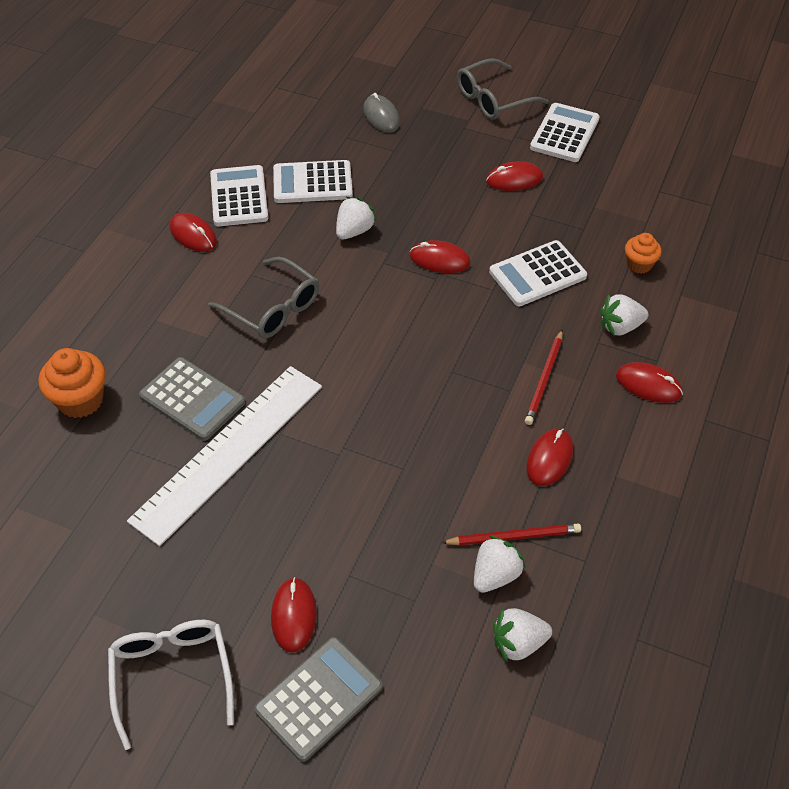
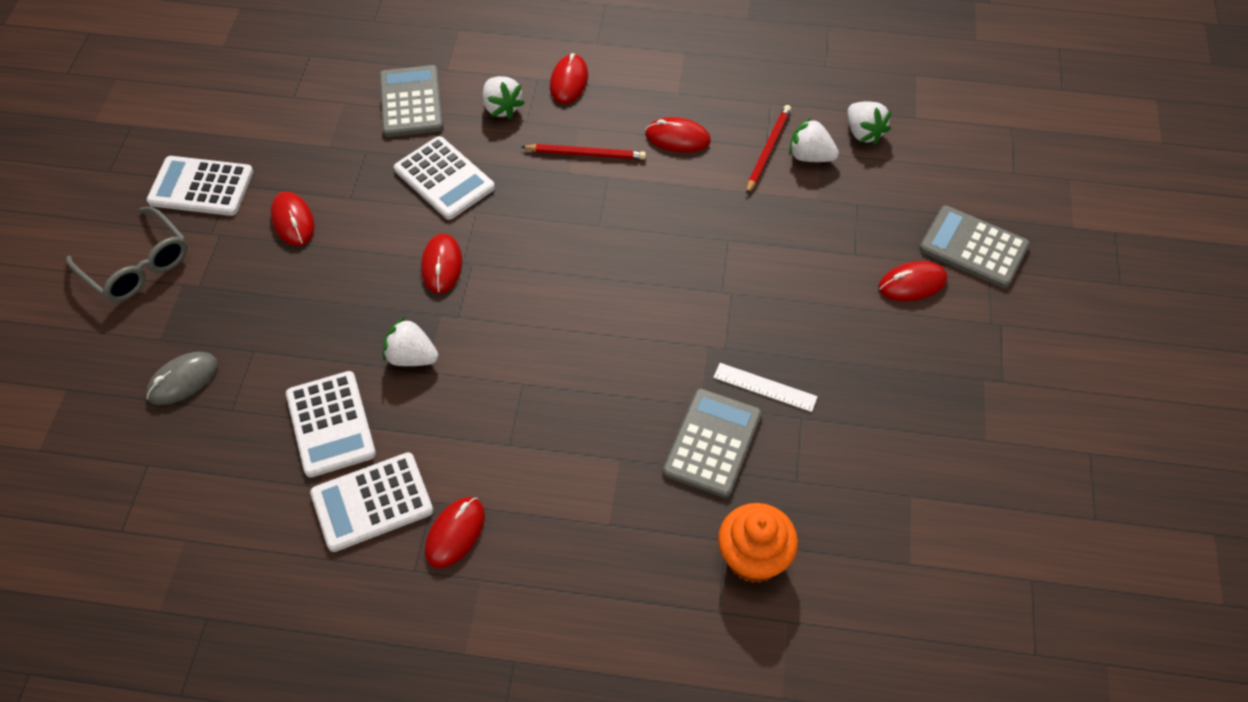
camera: 105 degrees left, 5 degrees up
white glasses [108,620,234,750] -> none
white ruler [127,366,322,546] -> white ruler [713,363,818,412], size x0.41
grey glasses [208,257,319,338] -> none
red pencil [441,524,581,546] -> red pencil turned 45 degrees clockwise [746,105,791,194]
orange cupcake [625,233,662,274] -> grey calculator [379,65,443,137]

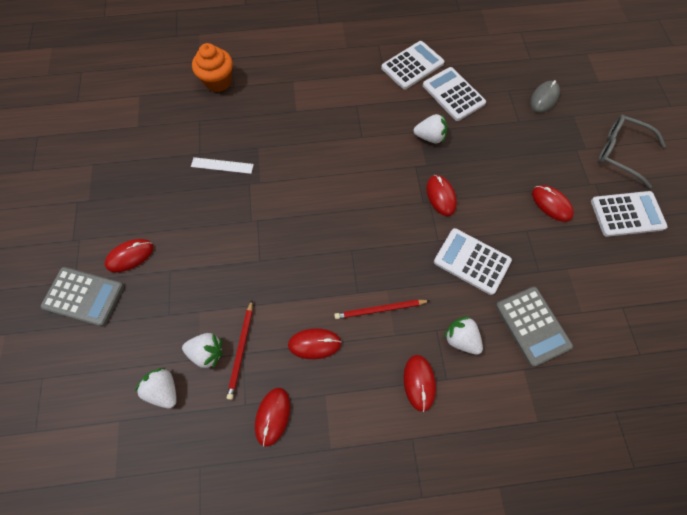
camera: 165 degrees right, 10 degrees up
red mouse [425,497,485,568] -> red mouse moved to [255,388,290,447]
grey calculator [663,388,762,498] -> none

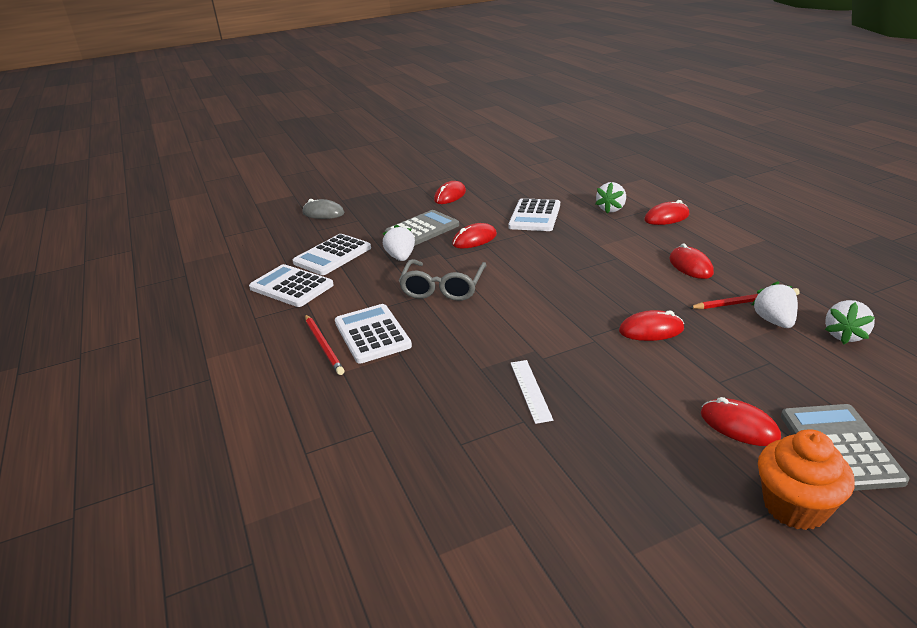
camera: 105 degrees left, 35 degrees down
orange cupcake [192,43,233,92] -> orange cupcake moved to [758,429,855,530]
red mouse [255,388,290,447] -> red mouse moved to [619,310,684,341]
red pencil [334,300,430,319] -> red pencil moved to [305,314,344,375]
grey calculator [496,286,573,367] -> grey calculator moved to [385,210,459,246]
white calculator [591,191,668,237] -> white calculator moved to [335,304,412,364]
grey glasses [598,115,666,189] -> grey glasses moved to [399,259,486,301]

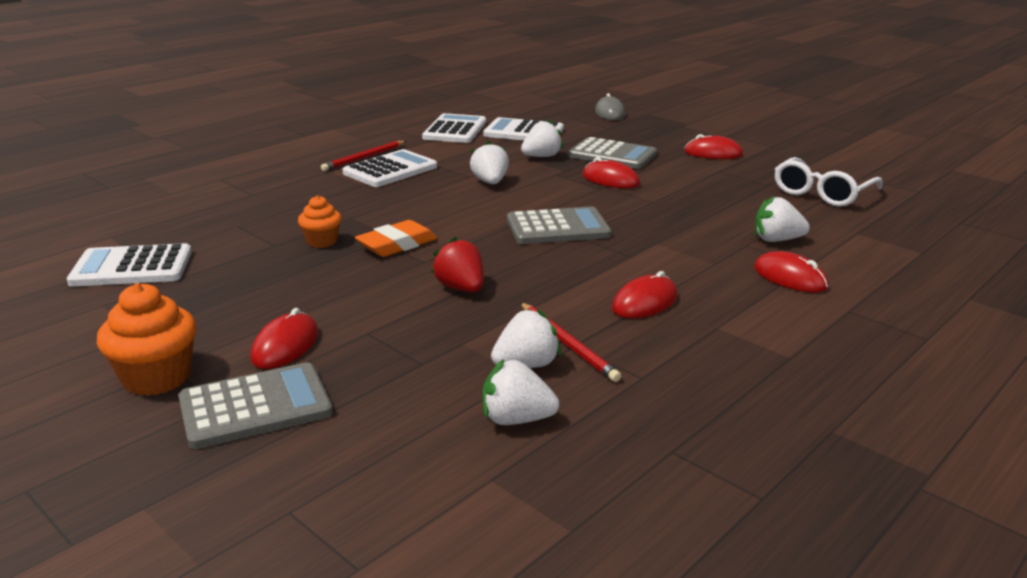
camera: 65 degrees right, 5 degrees down
grey glasses [399,259,486,301] -> white strawberry [470,141,509,184]
white calculator [508,198,560,231] -> white calculator moved to [67,243,192,286]
white ruler [511,360,553,424] -> orange cupcake [298,195,342,248]
red mouse [619,310,684,341] -> red strawberry [431,237,483,292]
none -> orange eraser [355,220,437,257]
none -> grey calculator [507,206,611,244]
none -> white glasses [775,157,883,207]

